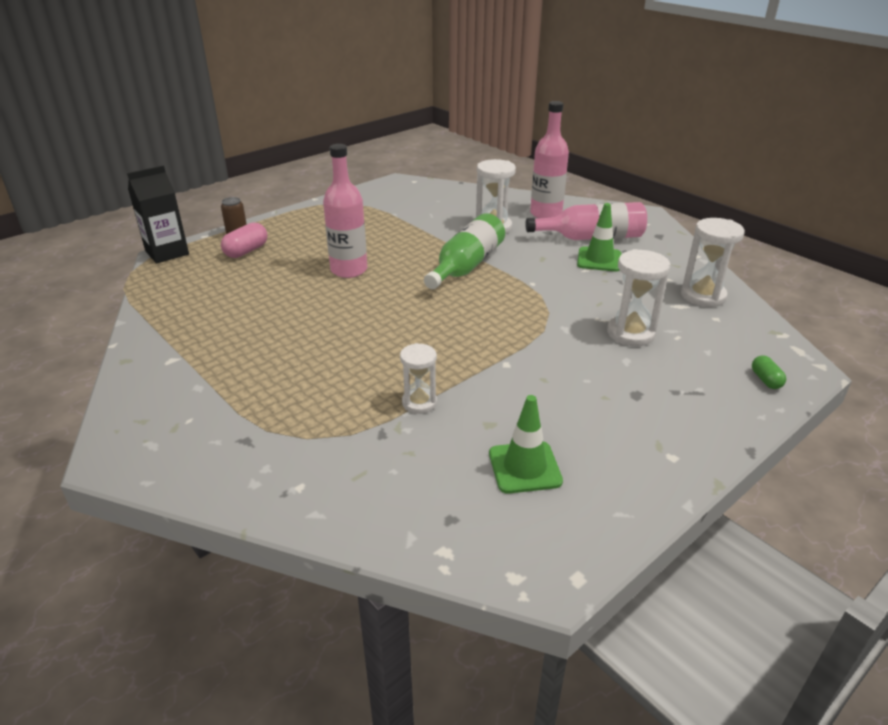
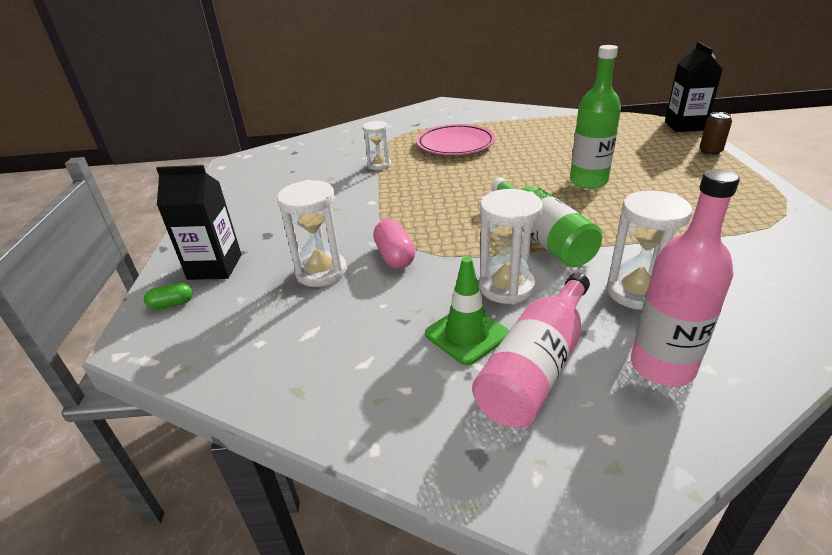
camera: 130 degrees right, 0 degrees up
pink capsule [221,222,267,258] -> pink capsule moved to [373,219,416,269]
pink bottle [323,144,367,278] -> green bottle [570,45,621,189]
green traffic cone [489,395,563,494] -> none
white hourglass [681,218,745,307] -> white hourglass moved to [479,189,543,304]
green capsule [752,355,786,389] -> green capsule turned 45 degrees counterclockwise [144,283,192,310]
none -> black carton [156,165,242,280]
none -> pink plate [416,124,495,155]

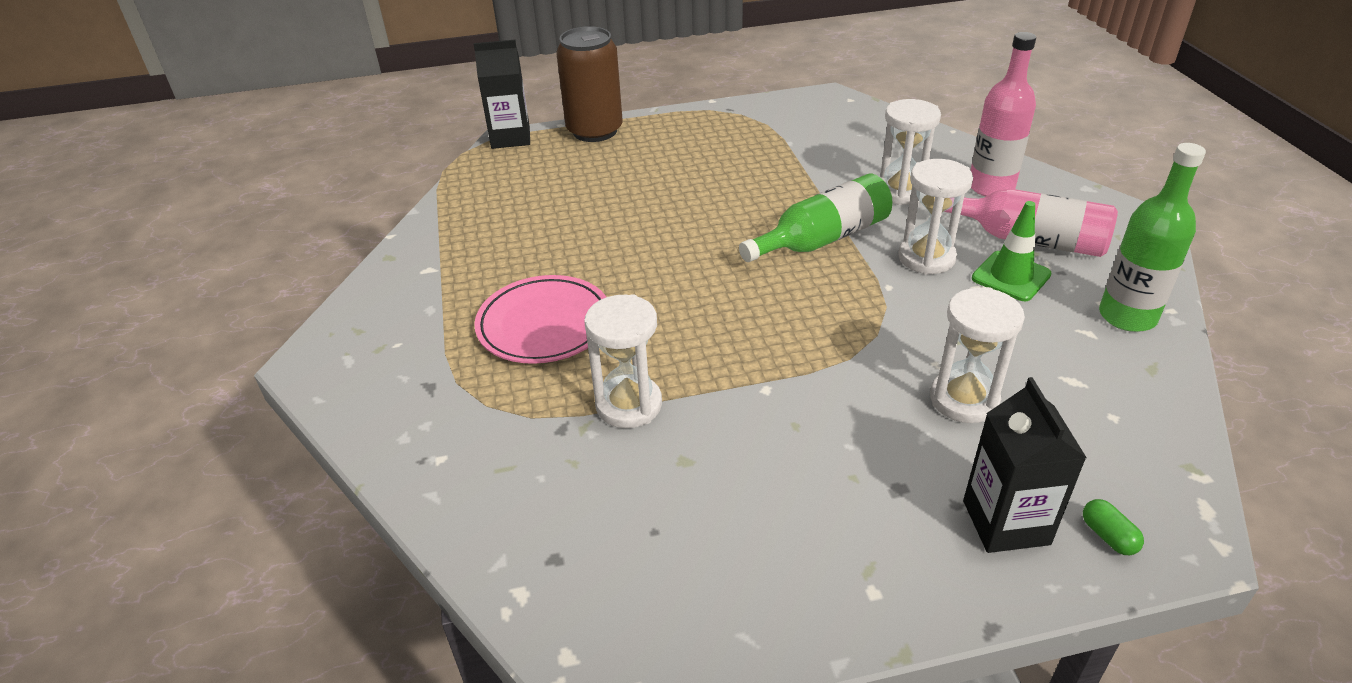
camera: 100 degrees left, 5 degrees up
white hourglass [363,121,391,170] -> white hourglass [585,294,662,428], size x1.54
pink capsule [373,219,416,269] -> none
green bottle [570,45,621,189] -> green bottle moved to [1099,143,1206,332]
brown can [700,112,732,155] -> brown can [556,26,623,142], size x2.24

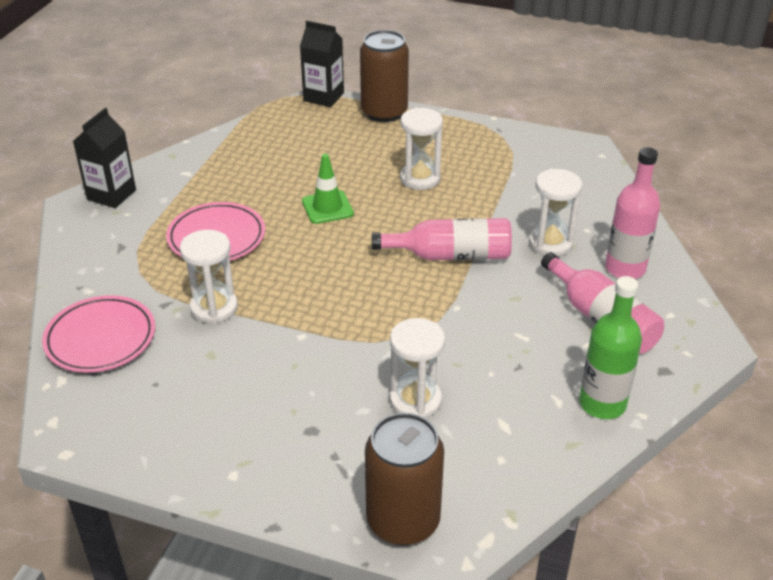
camera: 30 degrees right, 0 degrees up
green bottle [739,174,892,262] -> pink bottle [372,218,512,260]
white hourglass [898,159,973,275] -> white hourglass moved to [400,108,443,190]
black carton [963,377,1087,553] -> black carton moved to [73,108,136,208]
green traffic cone [972,201,1051,301] -> green traffic cone moved to [302,154,354,224]
green capsule [1083,499,1144,555] -> brown can [365,413,444,545]
none -> pink plate [42,295,155,373]

